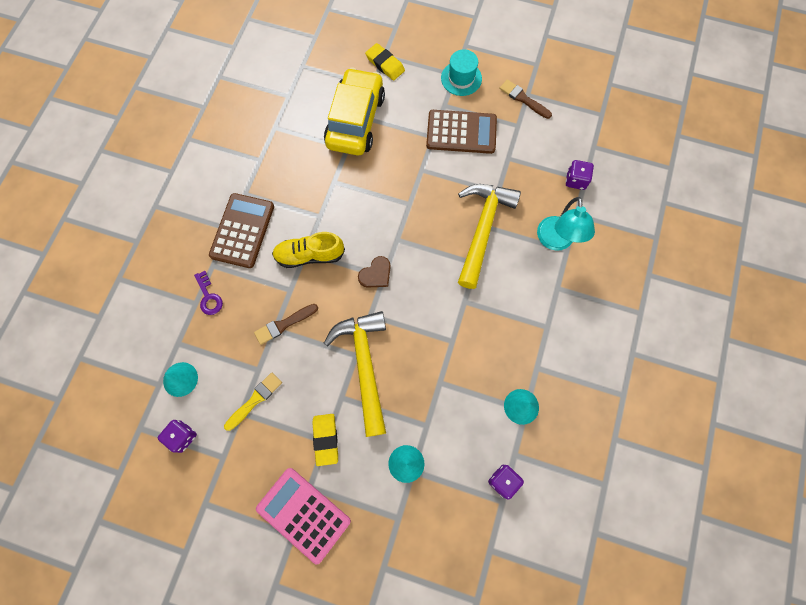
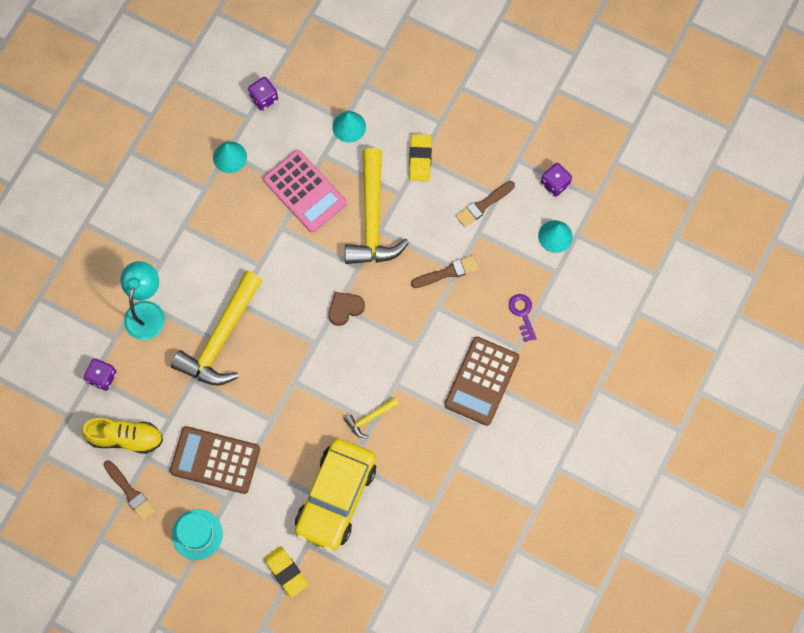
camera: 170 degrees left, 0 degrees up
yellow brush [224,373,282,431] -> brown brush [456,181,515,227]
pink calculator [256,468,351,564] -> pink calculator moved to [263,150,347,232]
yellow shoe [272,232,345,268] -> yellow shoe moved to [82,418,163,454]
none -> yellow hammer [344,397,399,438]

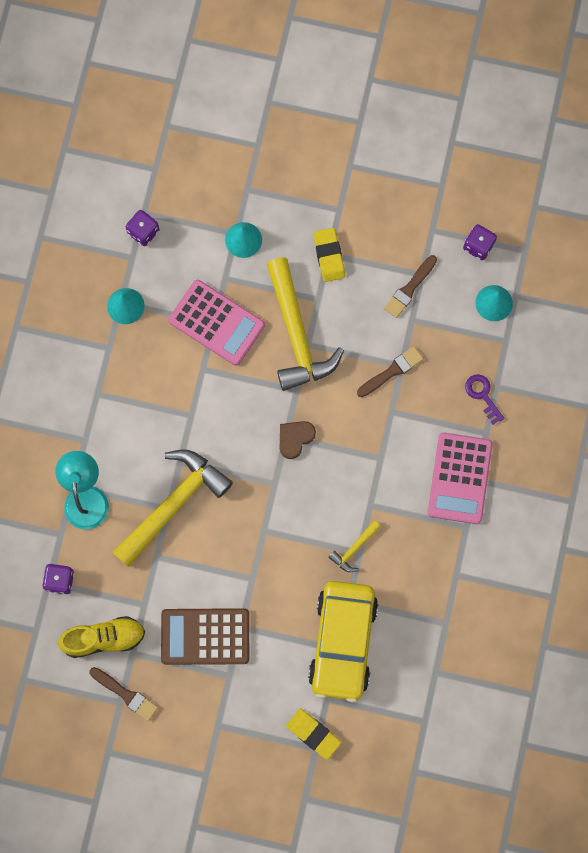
camera: 15 degrees left, 5 degrees up
yellow hammer [171,271,263,386] -> yellow hammer turned 150 degrees counterclockwise [112,449,233,567]
turquoise hat [172,509,223,560] -> none
brown calculator [444,337,519,426] -> pink calculator [428,432,492,524]

